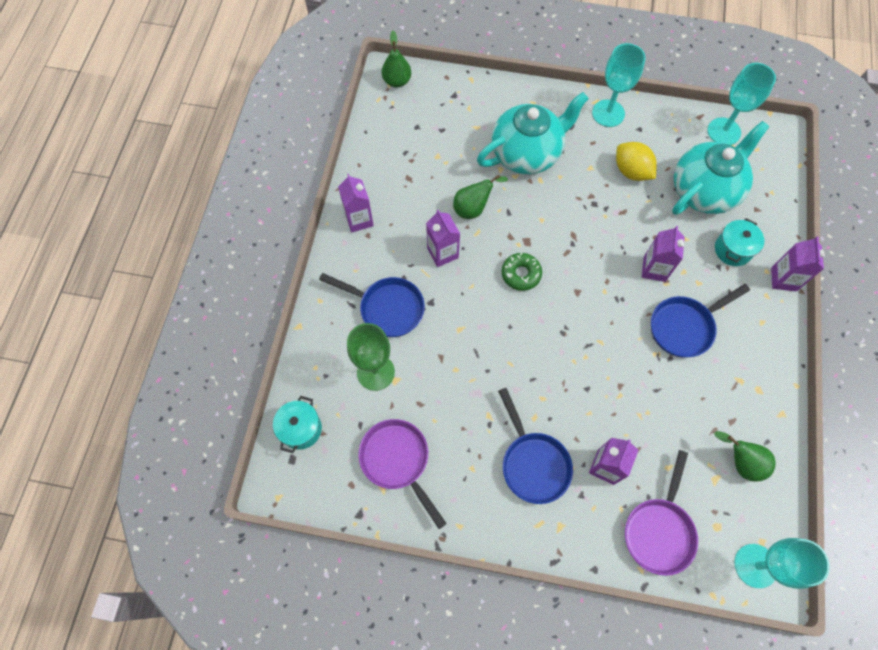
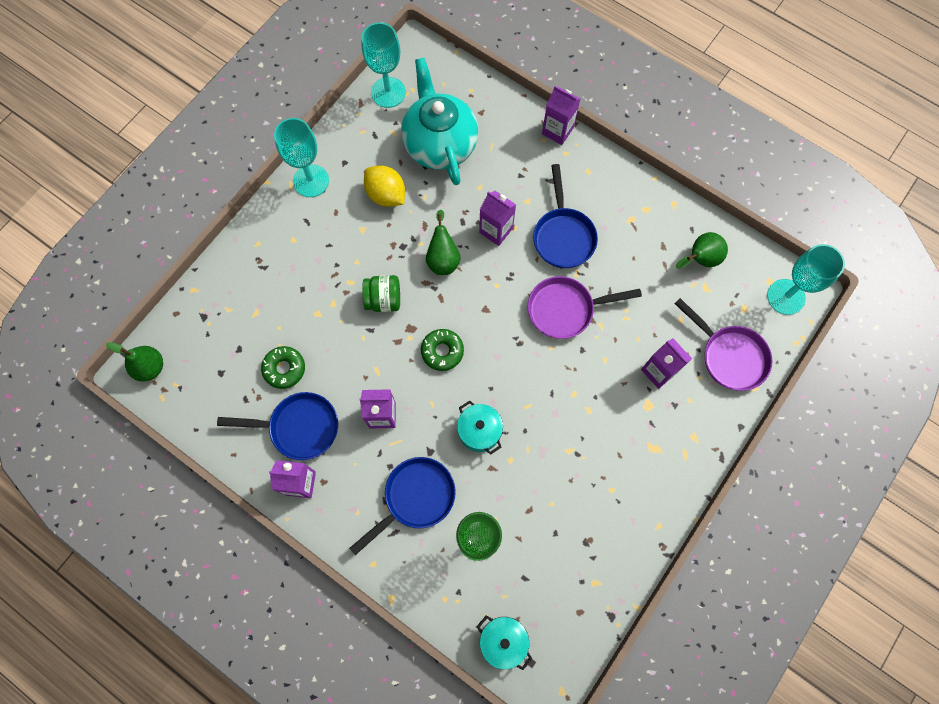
camera: 65 degrees left, 5 degrees up
purple pan [358,419,447,529] -> purple pan moved to [528,276,642,339]
green pear [453,174,508,219] -> green pear moved to [426,210,461,275]
turquoise teapot [477,92,589,174] -> none
blue pan [498,388,573,504] -> blue pan moved to [217,392,338,460]
yellow lemon [616,142,657,181] -> yellow lemon turned 60 degrees clockwise [364,165,405,207]
turquoise pot [715,218,764,266] -> turquoise pot moved to [457,401,503,455]
none -> green donut [261,346,305,389]
none -> green jar [362,275,400,312]

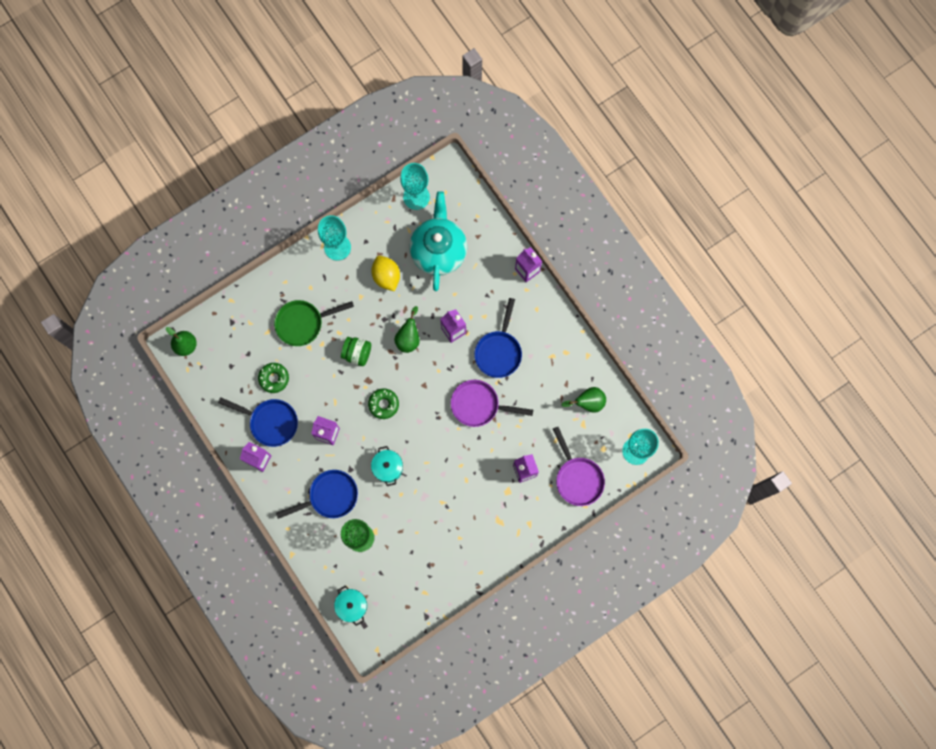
camera: 20 degrees right, 5 degrees up
none -> green pan [274,300,354,346]

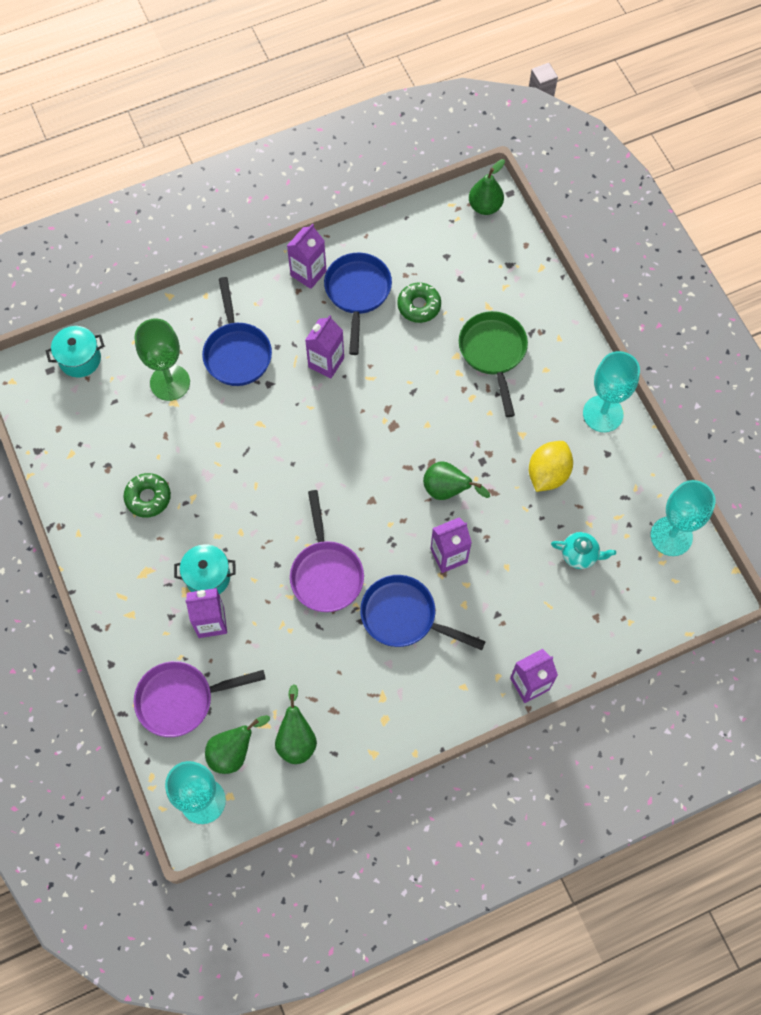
camera: 100 degrees right, 10 degrees down
blue pan [218,397,298,447] -> blue pan turned 150 degrees clockwise [324,253,392,355]
green jar [341,337,371,366] -> none
green donut [368,389,399,419] -> green donut moved to [124,473,171,518]
yellow lemon [371,256,400,292] -> yellow lemon turned 45 degrees counterclockwise [529,441,573,492]
turquoise pot [371,446,403,486] -> turquoise pot moved to [174,544,236,594]
turquoise teapot [409,191,467,291] -> turquoise teapot [551,532,616,569], size x0.42
purple pan [451,380,533,427] -> purple pan turned 150 degrees clockwise [290,490,364,612]
none -> green pear [205,715,270,774]

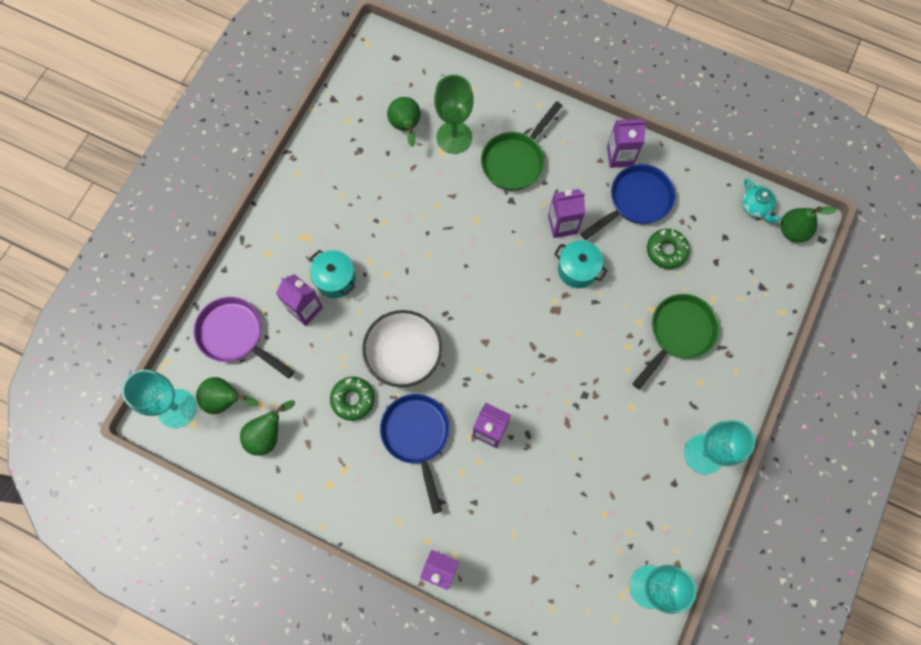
camera: 50 degrees right, 5 degrees up
turquoise pot [46,326,104,377] -> turquoise pot moved to [554,240,608,288]
green donut [124,473,171,518] -> green donut moved to [330,377,374,421]
blue pan [202,277,272,386] -> green pan [481,101,563,191]
purple pan [290,490,364,612] -> white bowl [362,310,442,387]
green pear [423,461,490,500] -> green pear moved to [387,97,421,147]
yellow lemon [529,441,573,492] -> none
turquoise teapot [551,532,616,569] -> turquoise teapot moved to [742,179,781,223]

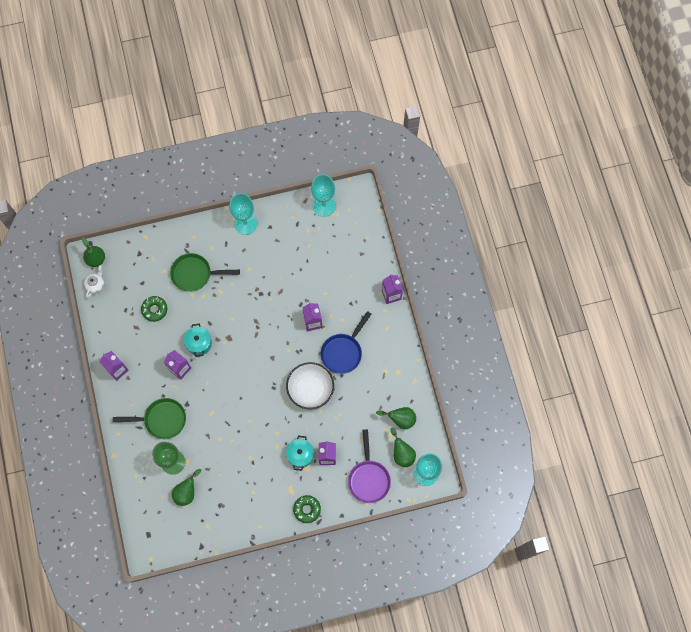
camera: 130 degrees left, 0 degrees up
green donut [330,377,374,421] -> green donut moved to [293,495,321,523]
blue pan [580,164,676,240] -> none
turquoise teapot [742,179,781,223] -> white teapot [84,265,105,298]

